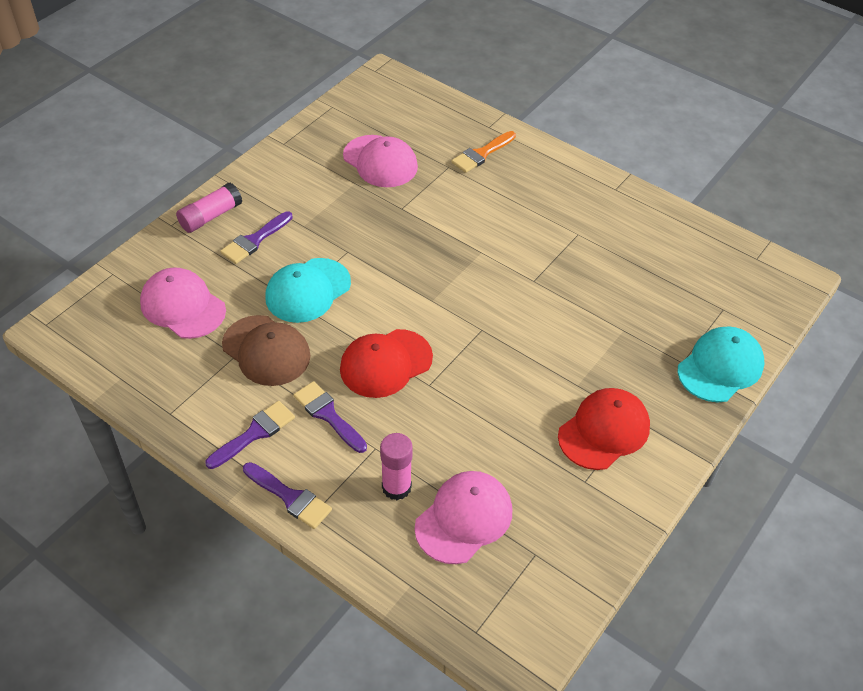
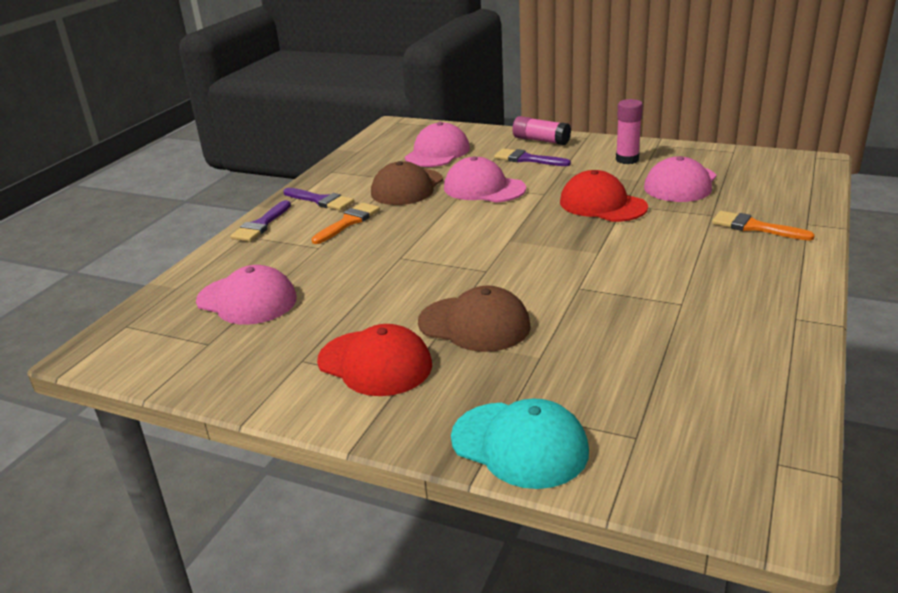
camera: 80 degrees right, 20 degrees down
turquoise cap [265,258,351,323] -> pink cap [444,156,526,203]
purple brush [293,381,367,453] -> orange brush [311,203,380,244]
red cap [340,329,433,398] -> red cap moved to [560,170,648,222]
pink glue stick [380,433,413,500] -> pink glue stick moved to [616,99,643,164]
none -> brown cap [418,286,531,352]

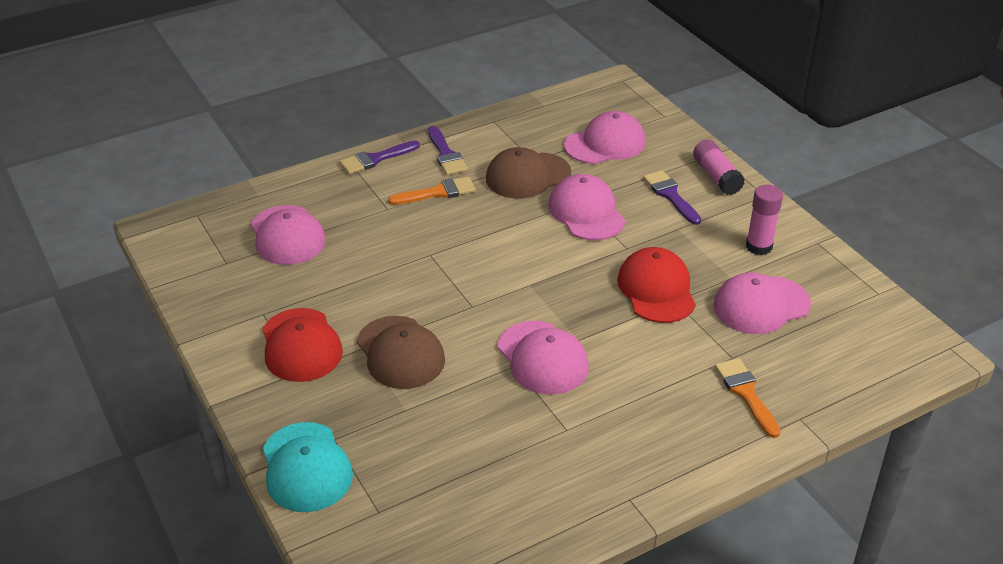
camera: 35 degrees right, 10 degrees up
none -> pink cap [498,321,589,395]

